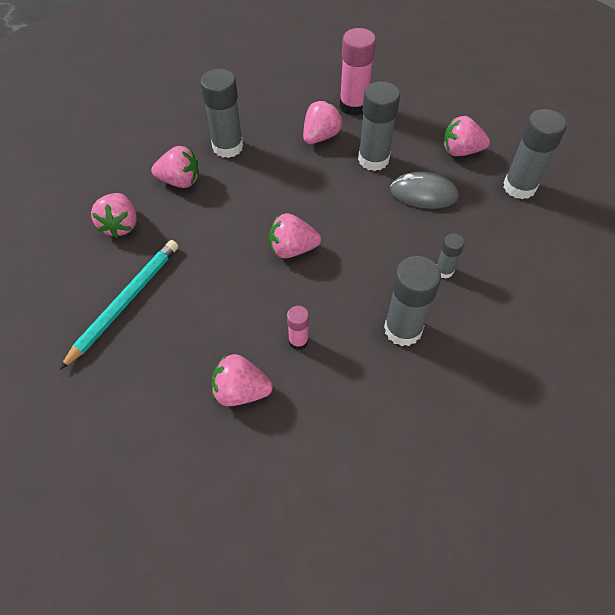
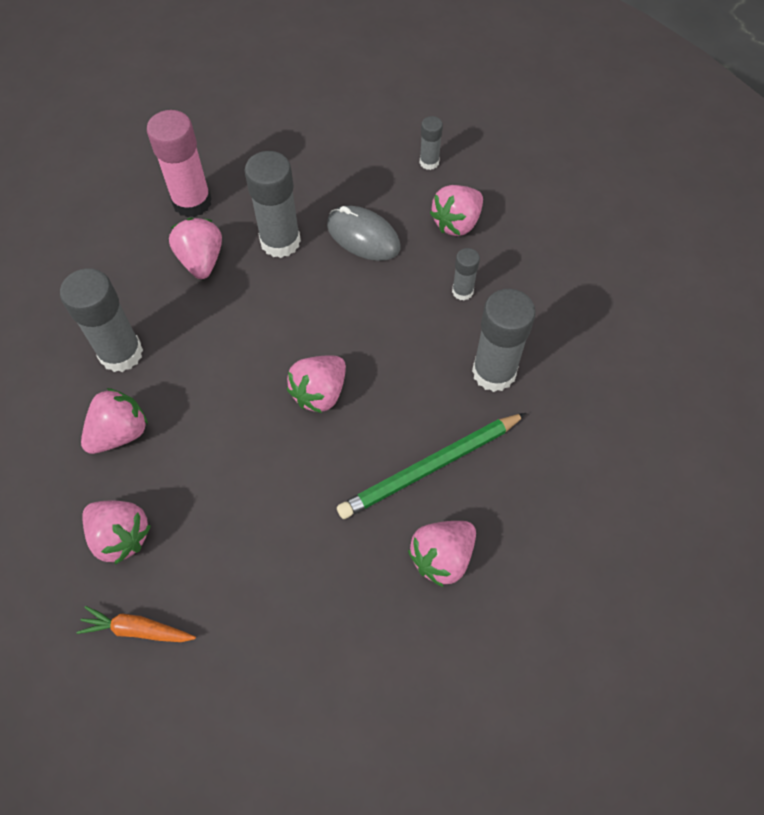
camera: 50 degrees left, 5 degrees up
turquoise pencil [60,240,178,370] -> none
pink glue stick [287,306,309,350] -> green pencil [337,413,526,519]
grey mouse [390,172,459,209] -> grey mouse turned 75 degrees clockwise [327,206,400,261]
pink strawberry [443,116,490,156] -> pink strawberry moved to [430,185,483,236]
grey glue stick [504,109,567,199] -> grey glue stick [420,116,443,170], size x0.52
none -> orange carrot [77,606,196,642]

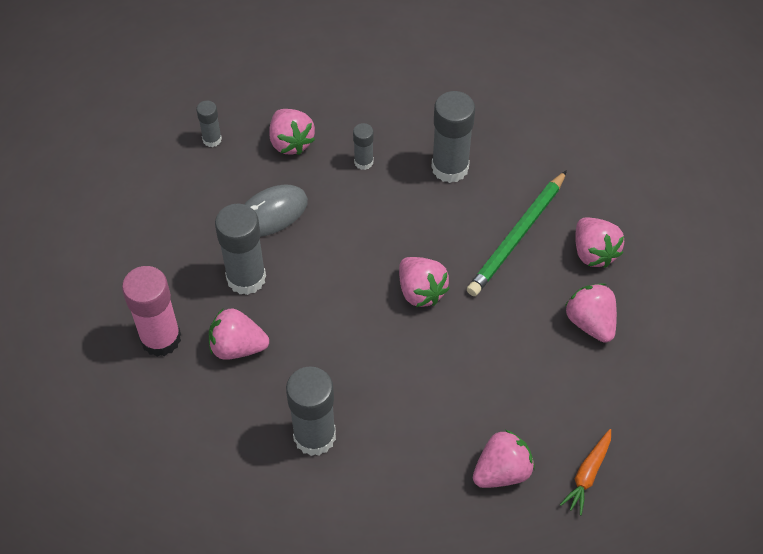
camera: 70 degrees left, 5 degrees down
pink strawberry [81,388,148,454] -> pink strawberry moved to [565,283,617,343]
green pencil [337,413,526,519] -> green pencil turned 45 degrees clockwise [467,170,567,296]

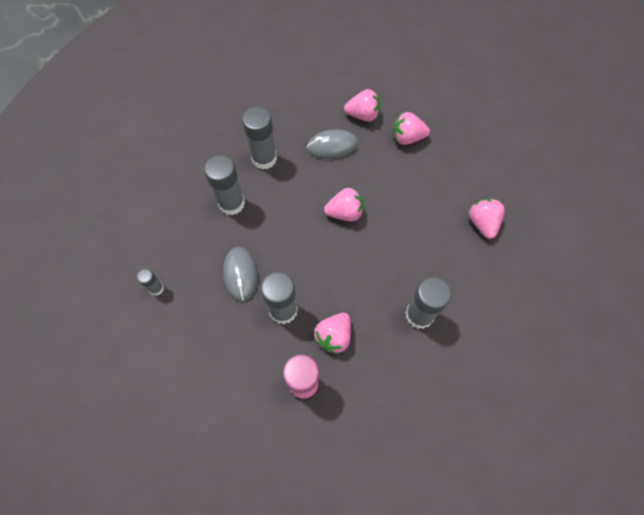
camera: 65 degrees left, 10 degrees up
pink strawberry [269,109,315,155] -> none
grey glue stick [353,123,374,170] -> grey glue stick [204,155,245,215], size x1.92
green pencil [467,170,567,296] -> grey mouse [306,129,358,159]
orange carrot [560,429,611,515] -> none

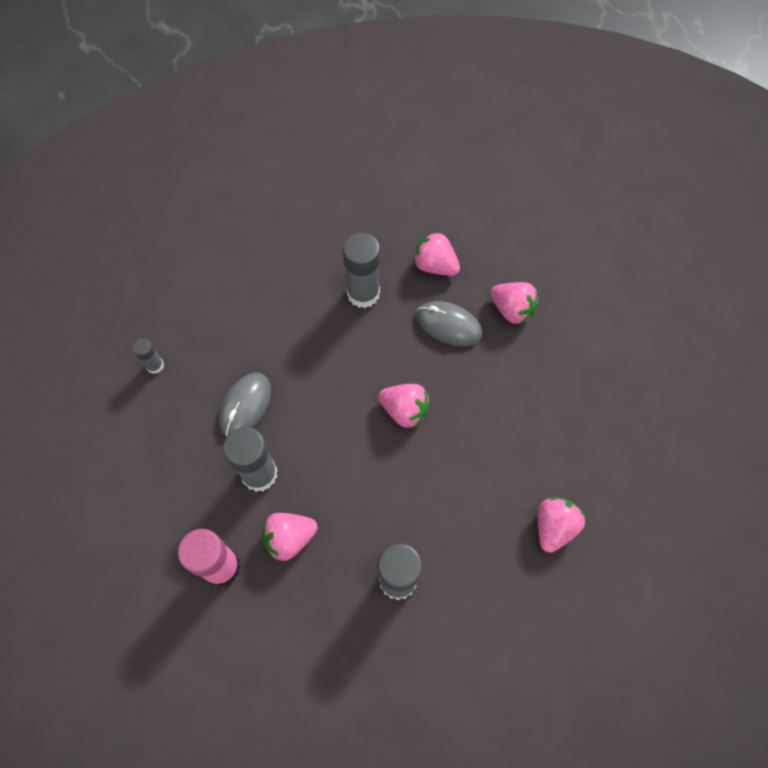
camera: 35 degrees right, 0 degrees up
grey glue stick [204,155,245,215] -> none
pink strawberry [393,112,430,145] -> pink strawberry moved to [413,232,460,276]

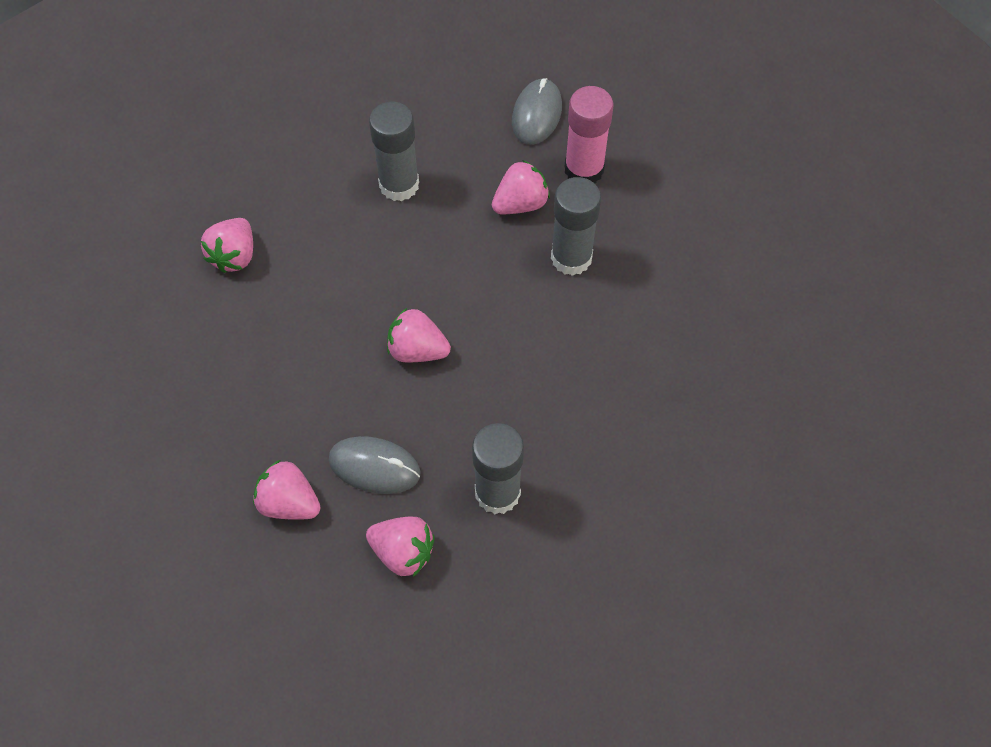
camera: 170 degrees right, 5 degrees down
grey glue stick [132,338,164,374] -> none
grey mouse [219,373,271,436] -> grey mouse moved to [512,78,562,145]

